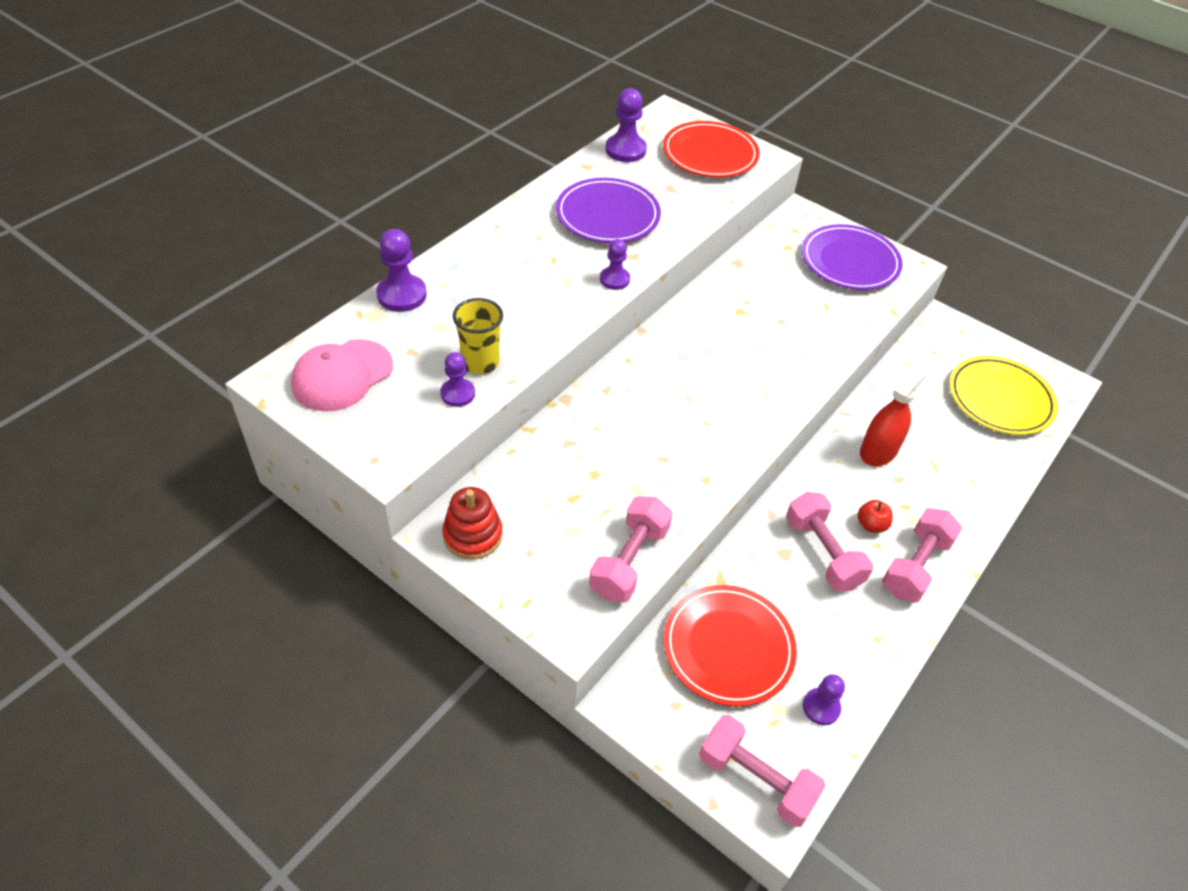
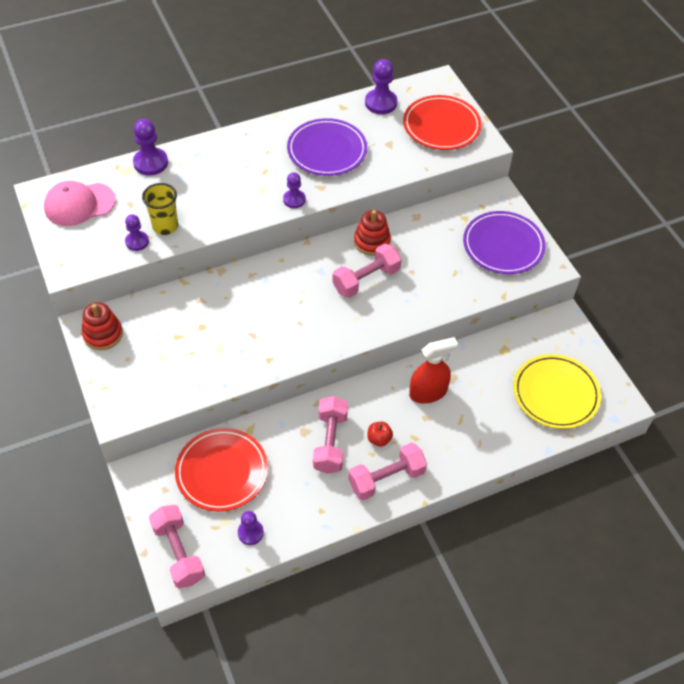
camera: 30 degrees right, 5 degrees up
pink dumbbell [589,496,672,603] -> pink dumbbell moved to [333,244,401,298]
none -> red stacking toy [354,210,391,256]

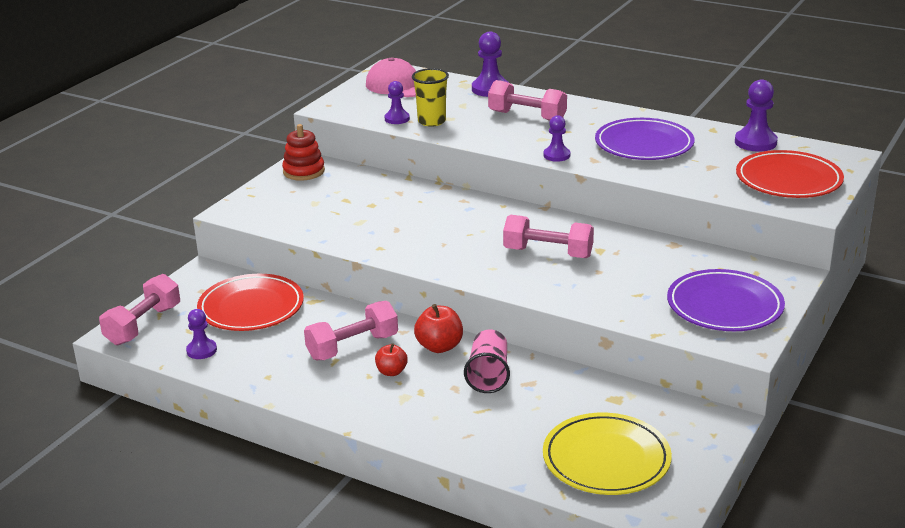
camera: 55 degrees right, 25 degrees down
pink dumbbell [348,442,427,500] -> pink dumbbell moved to [488,80,567,121]
red stacking toy [354,210,391,256] -> none
red spray bottle [409,337,458,403] -> pink cup [464,330,510,393]
none -> red apple [414,304,463,353]

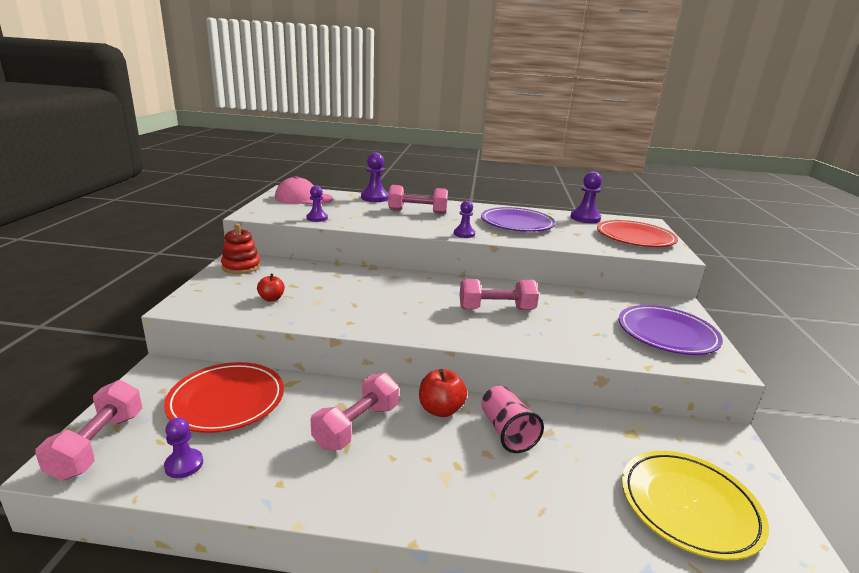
camera: 25 degrees left, 5 degrees down
red apple [375,343,408,376] -> red apple moved to [257,274,285,301]
yellow cup [412,68,449,127] -> none

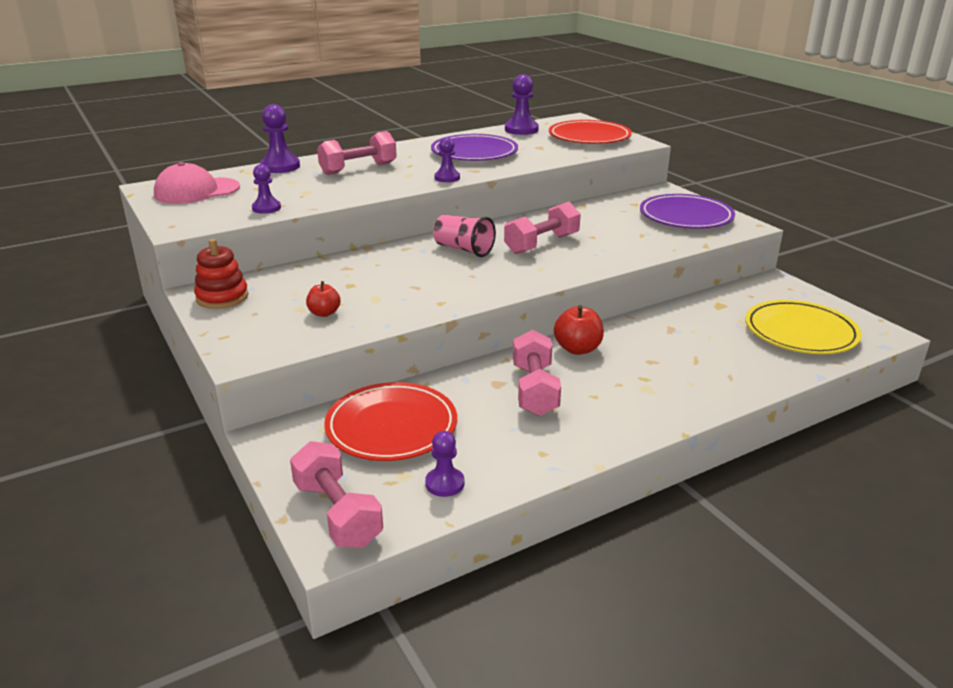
camera: 35 degrees left, 5 degrees up
pink cup [481,386,544,453] -> pink cup moved to [433,215,496,257]

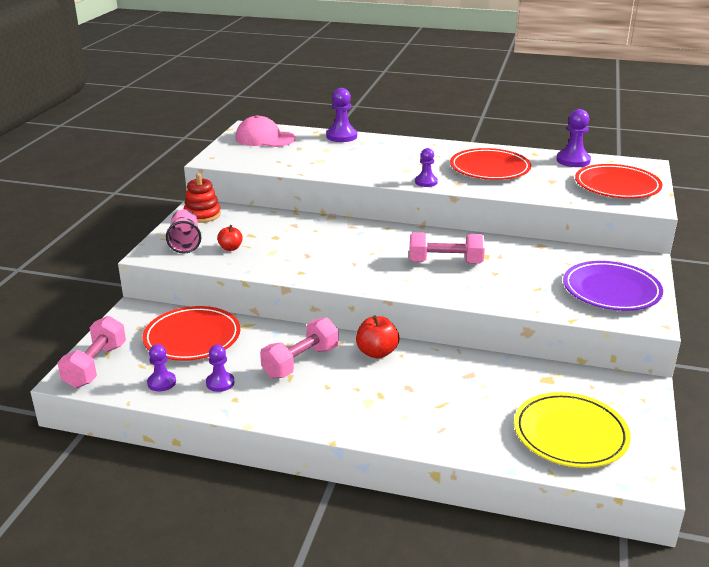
camera: 45 degrees right, 0 degrees up
purple pawn [252,164,281,214] -> purple pawn moved to [206,345,234,392]
pink dumbbell [317,131,397,175] -> none
purple plate [431,134,518,161] -> red plate [450,148,531,180]
pink cup [433,215,496,257] -> pink cup moved to [166,209,201,254]

